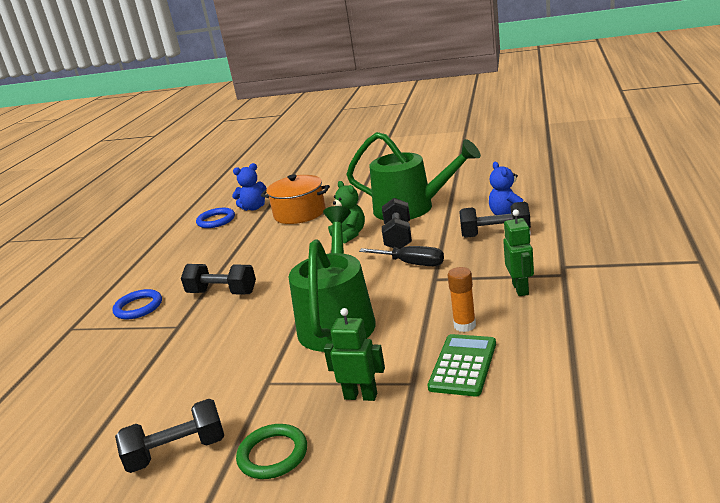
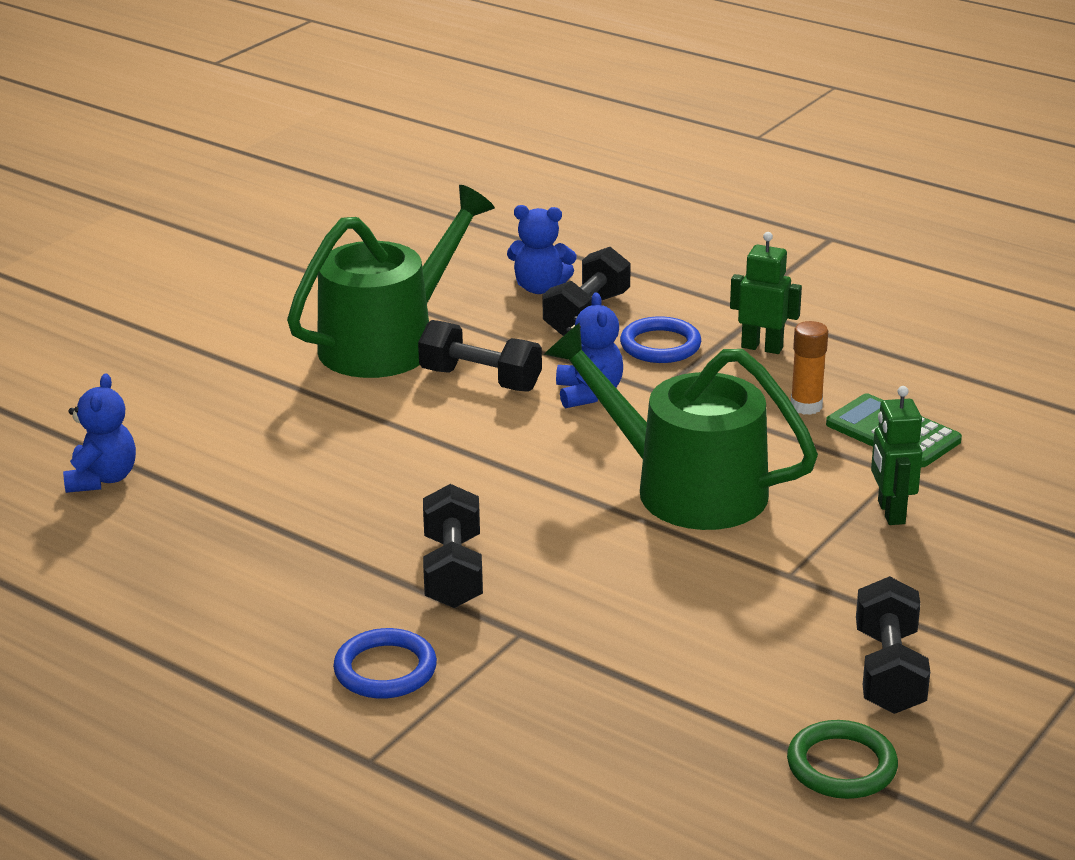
camera: 70 degrees left, 5 degrees up
black dumbbell [181,264,256,295] -> black dumbbell turned 45 degrees counterclockwise [423,484,483,608]
blue ring [196,208,235,228] -> blue ring moved to [620,316,701,363]
green ring [236,424,307,479] -> green ring moved to [787,720,898,799]
orange pot [261,174,330,224] -> none
green robot [324,308,385,401] -> green robot turned 45 degrees counterclockwise [871,386,922,525]
green teddy bear [328,181,365,243] -> none
black screwdriver [359,246,444,266] -> blue teddy bear [556,293,623,409]

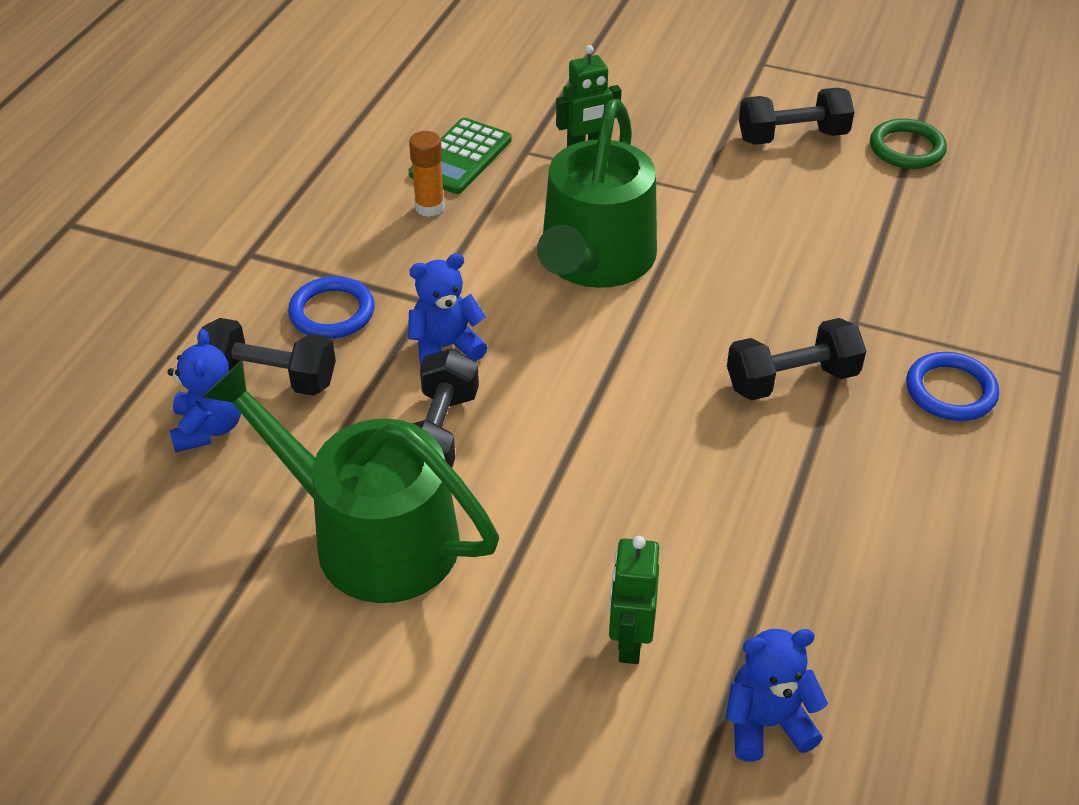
camera: 105 degrees left, 15 degrees up
green robot [730,232,802,354] -> green robot moved to [609,536,659,664]

